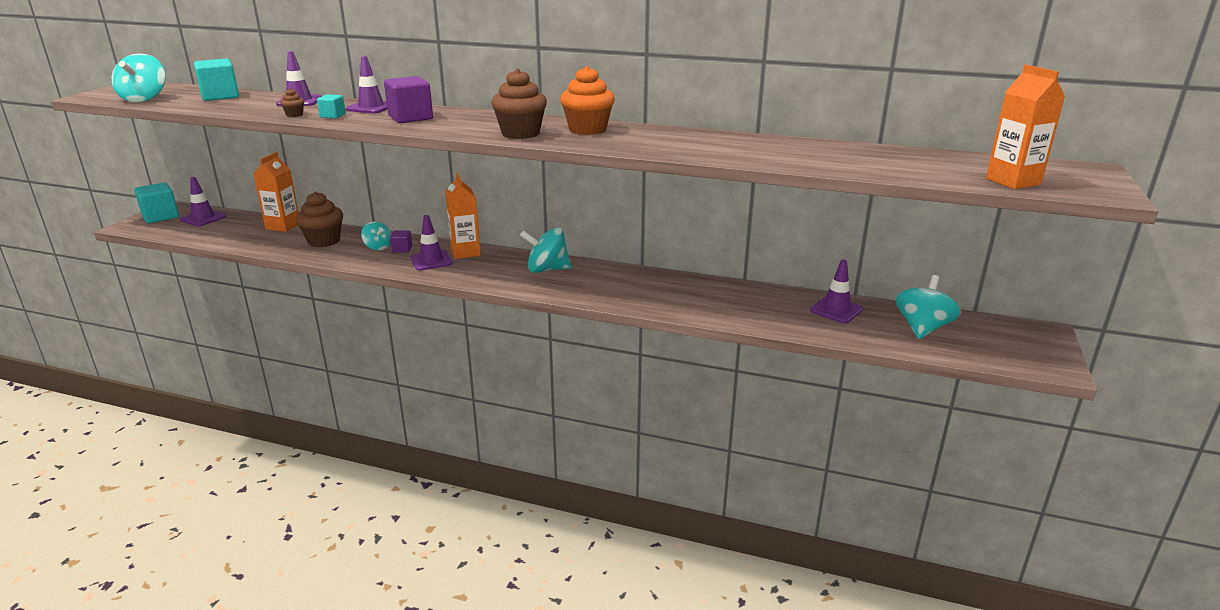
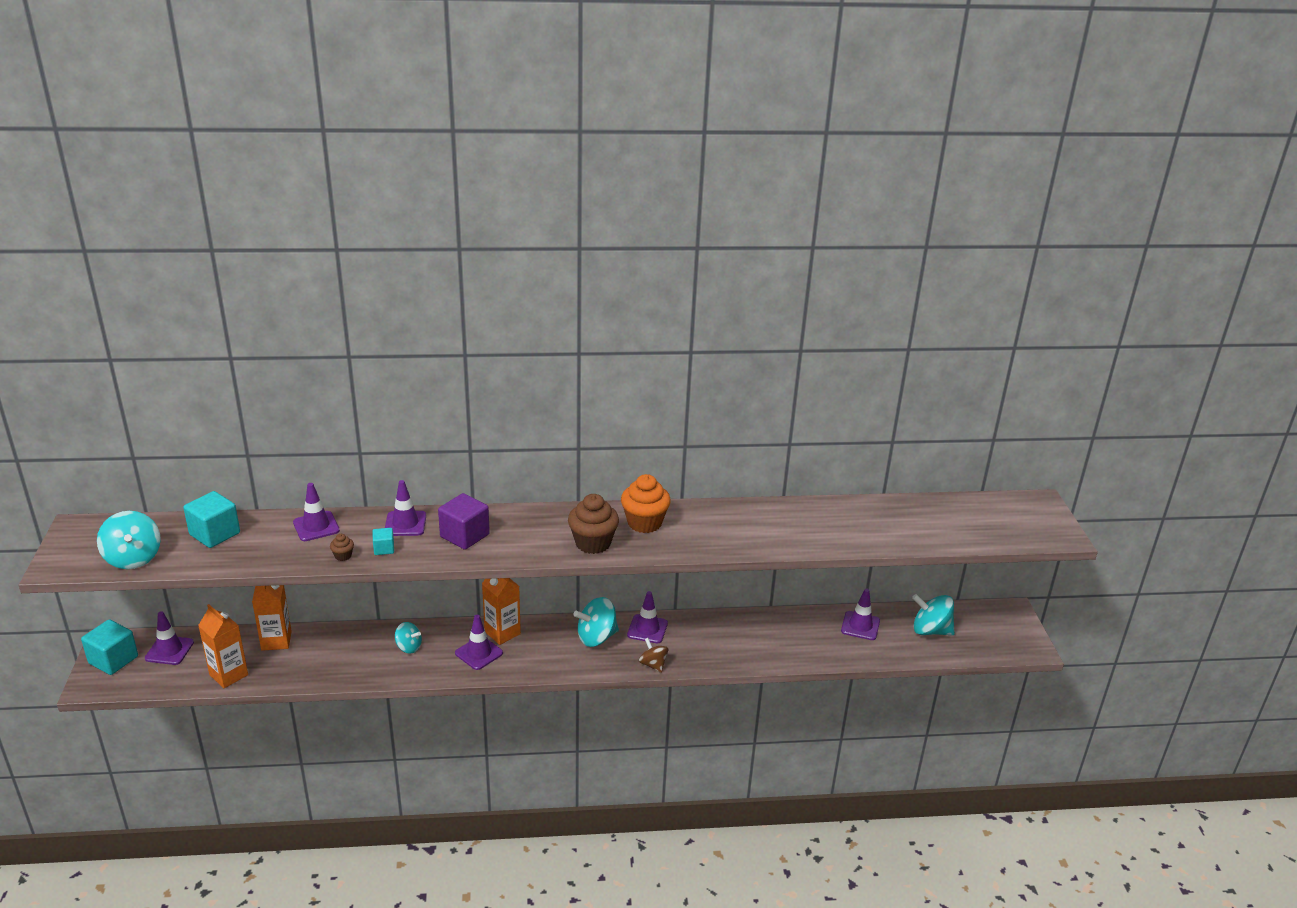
camera: 25 degrees left, 5 degrees up
brown cupcake [296,192,343,247] -> none
purple cube [390,230,412,253] -> none
turquoise spinning top [896,275,961,339] -> turquoise spinning top turned 75 degrees counterclockwise [912,594,955,635]
orange carton [986,64,1065,190] -> orange carton moved to [198,604,248,688]
none -> purple traffic cone [627,591,668,643]
none -> brown spinning top [639,638,668,673]

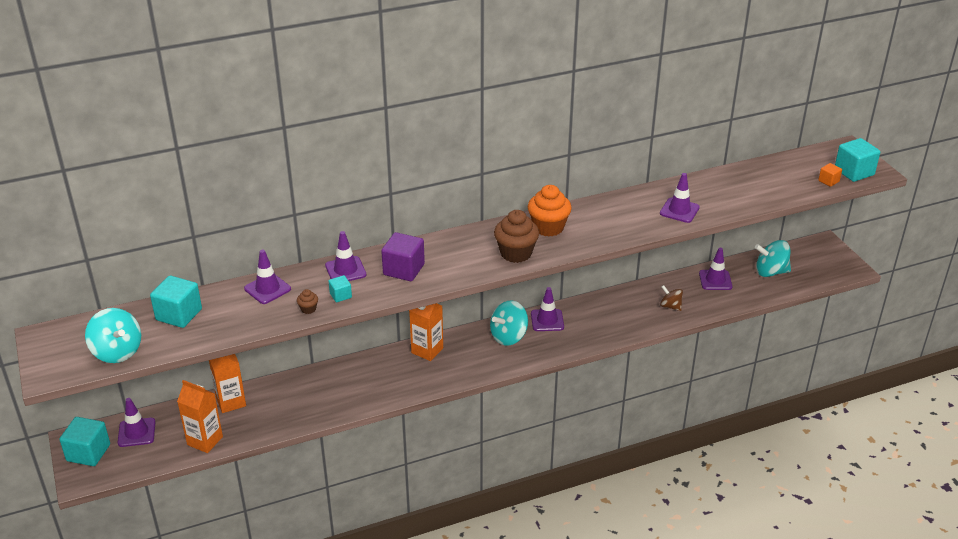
camera: 15 degrees left, 5 degrees up
turquoise spinning top [395,622,422,654] -> none
purple traffic cone [455,615,503,670] -> purple traffic cone moved to [660,173,700,223]
brown spinning top [639,638,668,673] -> brown spinning top moved to [660,285,683,311]
none -> orange cube [818,163,842,187]
none -> turquoise cube [835,138,880,182]

